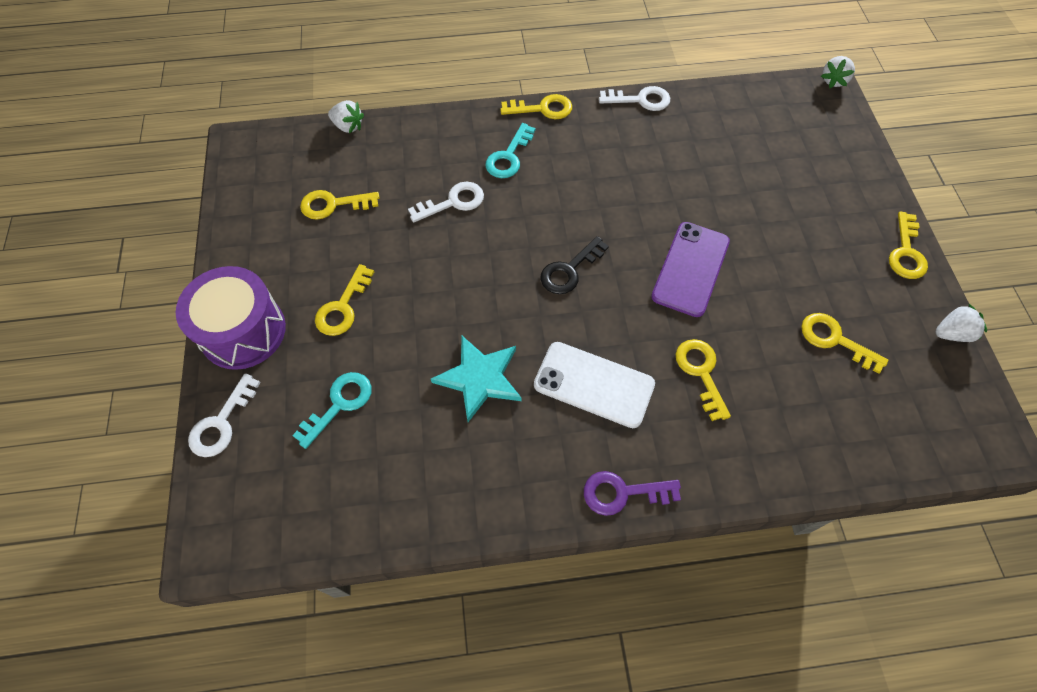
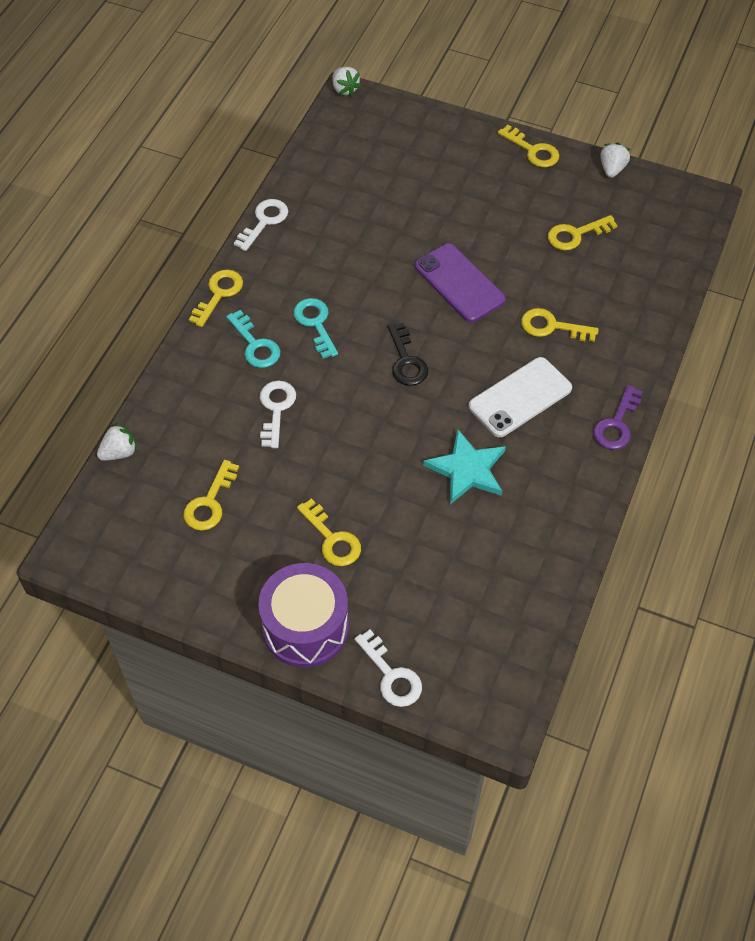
camera: 60 degrees left, 5 degrees down
turquoise key [292,372,372,449] -> turquoise key moved to [293,298,338,359]

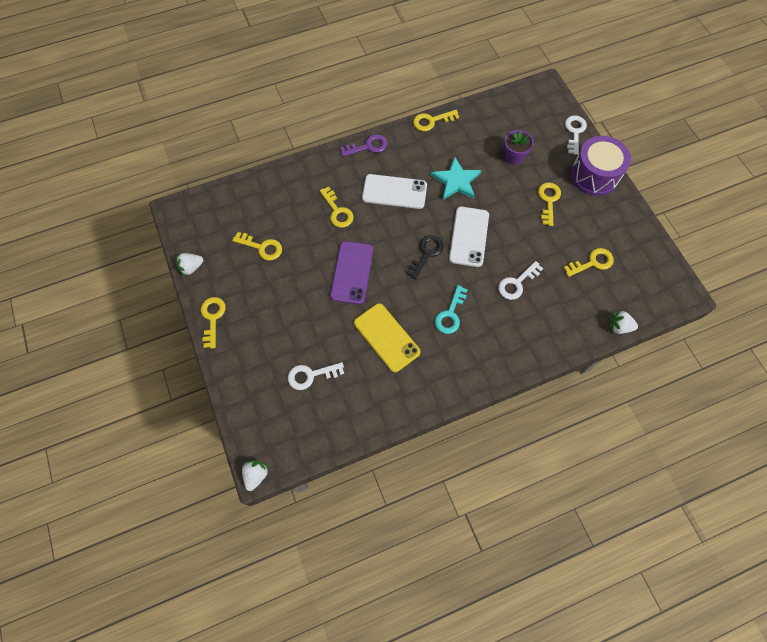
camera: 135 degrees left, 10 degrees up
yellow key [189,270,243,327] -> yellow key moved to [413,110,459,131]
turquoise key [226,310,280,368] -> none
white key [234,199,288,251] -> white key moved to [288,362,344,390]
none -> yellow phone [354,303,420,372]
none -> white phone [449,207,489,267]
none -> purple flower pot [504,130,534,165]

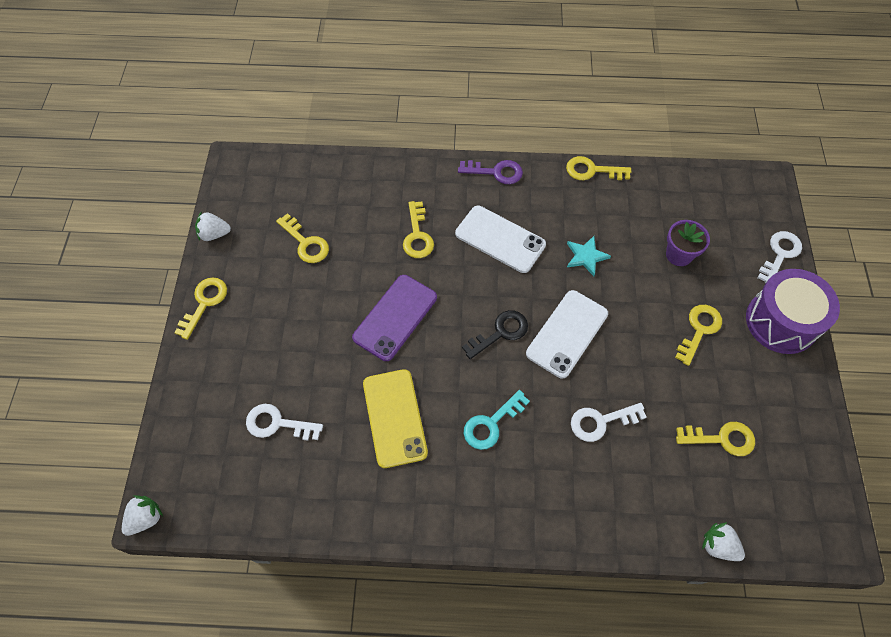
camera: 25 degrees right, 5 degrees down
turquoise star [431,156,482,200] -> turquoise star [567,236,611,276], size x0.65

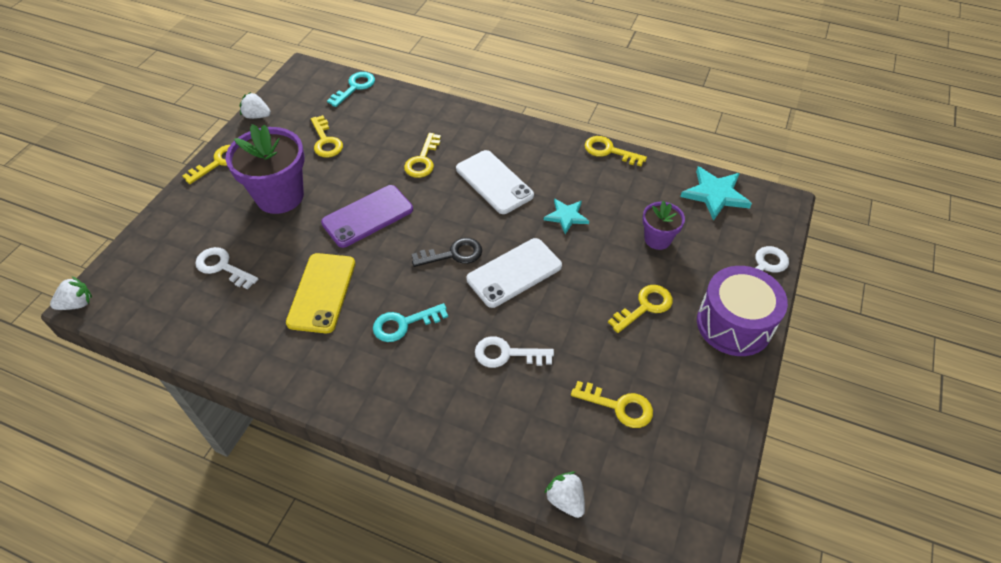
camera: 20 degrees right, 10 degrees down
purple key [458,160,523,184] -> none
none -> purple flower pot [226,124,305,214]
none -> turquoise key [327,72,375,107]
none -> turquoise star [680,166,752,221]

